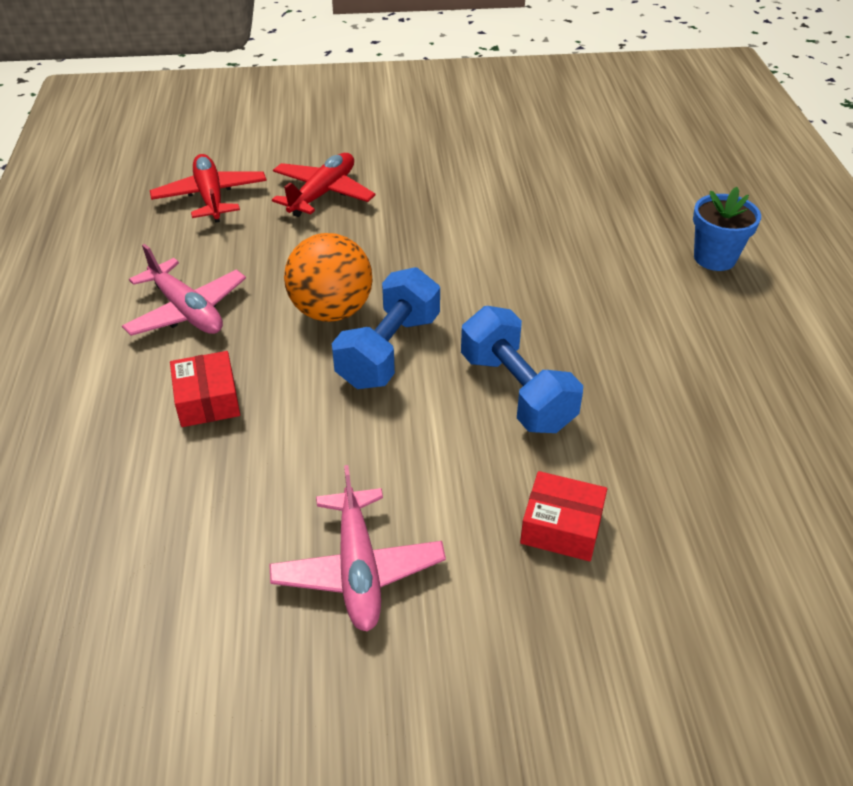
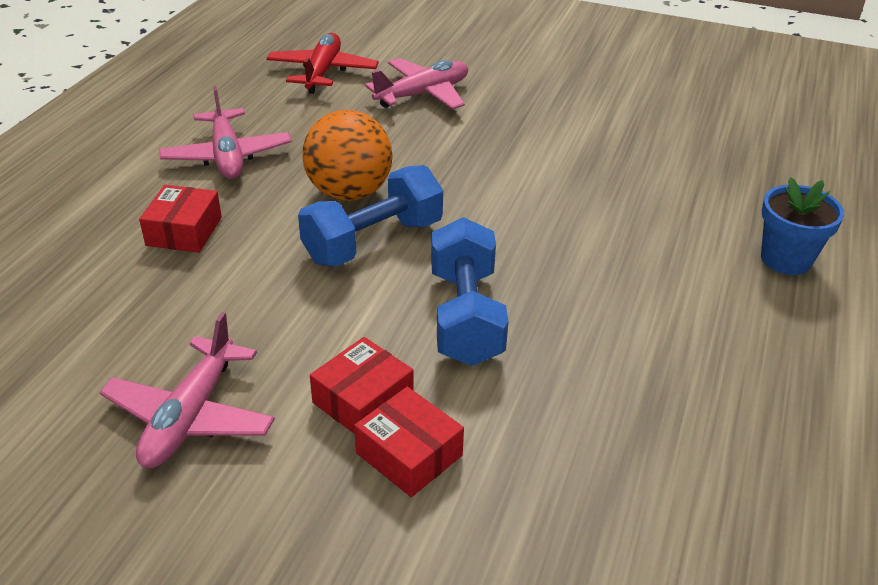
camera: 25 degrees right, 5 degrees down
red plane [272,153,376,217] -> pink plane [365,58,468,110]
none -> red box [310,337,413,434]

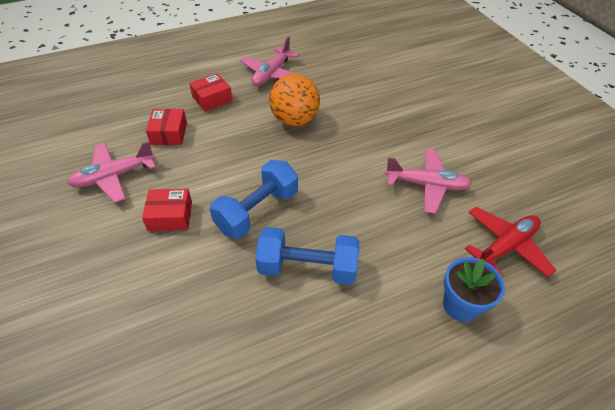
camera: 45 degrees right, 10 degrees up
red plane [266,33,379,94] -> red plane moved to [465,207,556,277]
blue dumbbell [298,165,443,267] -> blue dumbbell moved to [255,227,359,285]
red box [354,387,464,497] -> red box moved to [146,109,187,145]
pink plane [365,58,468,110] -> pink plane moved to [385,149,472,214]

